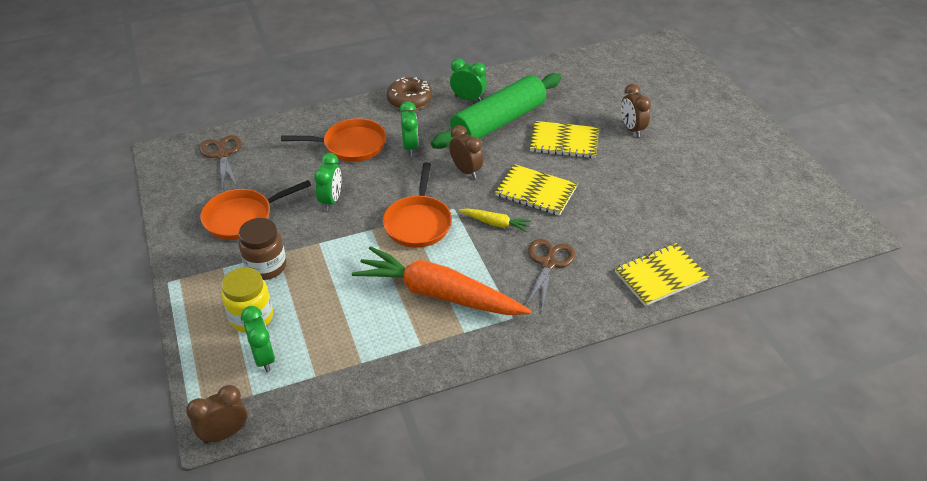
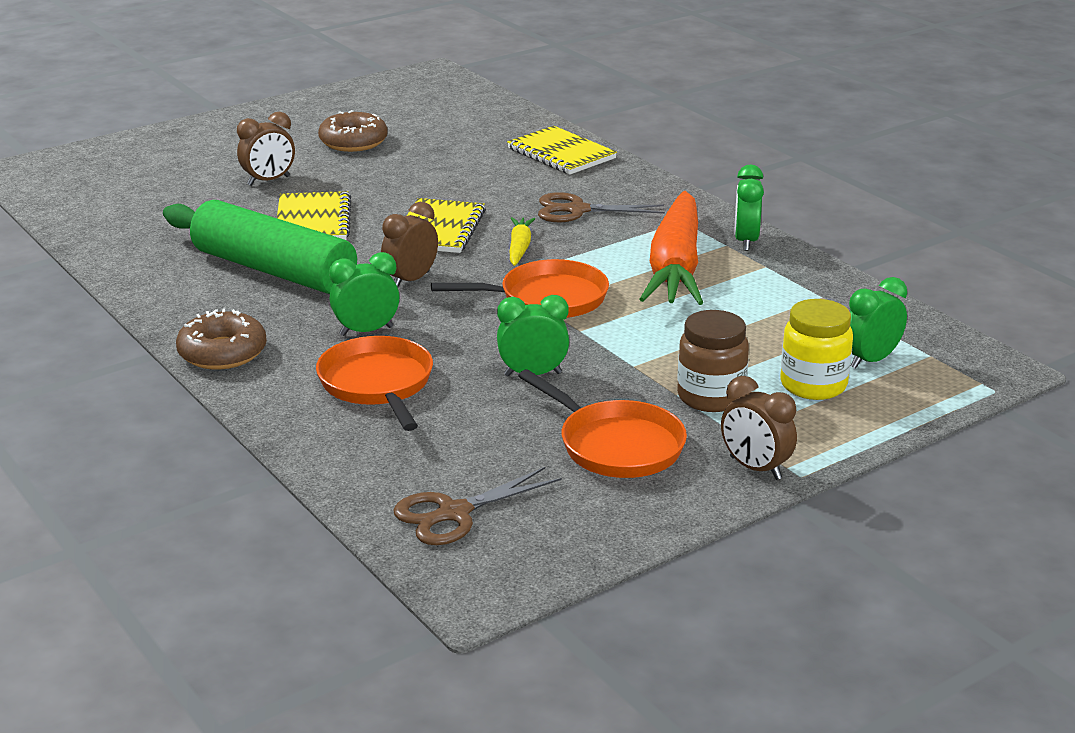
camera: 105 degrees left, 15 degrees down
brown clock [186,385,247,444] -> brown clock moved to [721,376,797,480]
green clock [450,58,487,101] -> green clock moved to [734,165,764,251]
none -> brown donut [318,110,388,152]

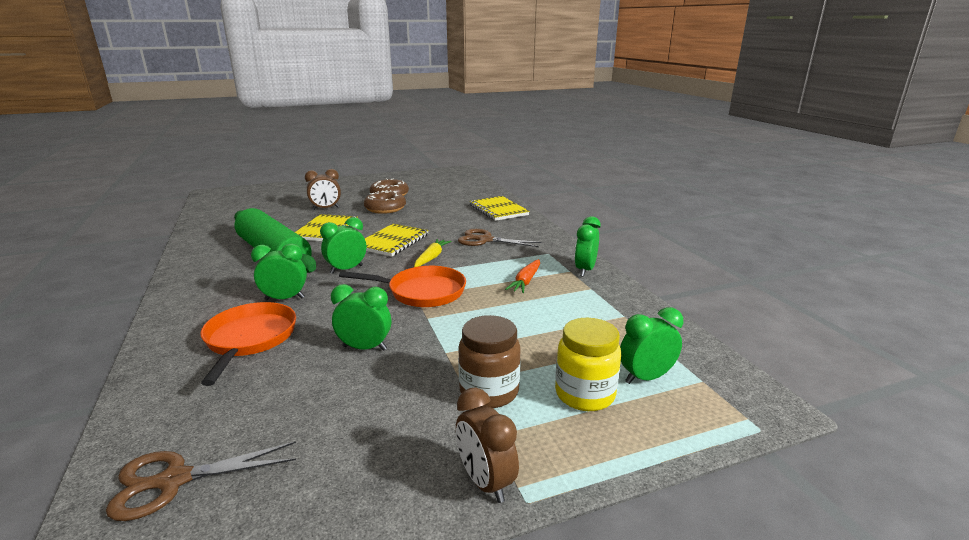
camera: 15 degrees right, 5 degrees down
brown donut [176,309,267,370] -> brown donut moved to [364,190,406,214]
brown clock [381,202,438,287] -> green clock [320,217,366,274]
orange pan [518,369,687,478] -> none
orange carrot [640,191,703,305] -> orange carrot [505,259,540,293], size x0.44

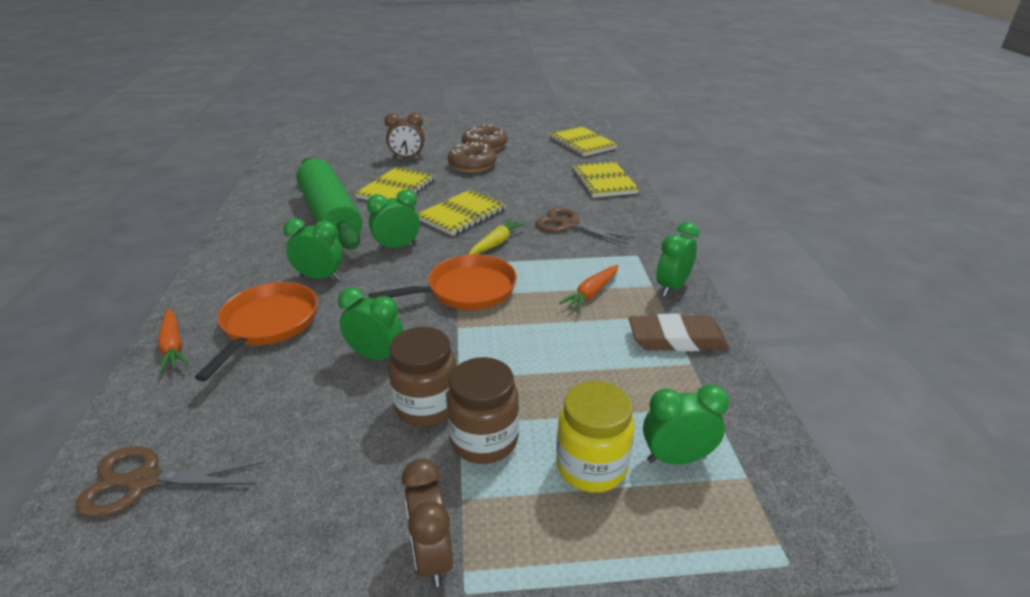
camera: 15 degrees right, 10 degrees up
orange pan [339,266,466,307] -> orange pan turned 45 degrees counterclockwise [369,254,517,310]
none -> orange carrot [158,308,188,373]
none -> brown jar [388,327,456,426]
none -> yellow notebook [549,126,618,157]
none -> brown eraser [629,314,729,352]

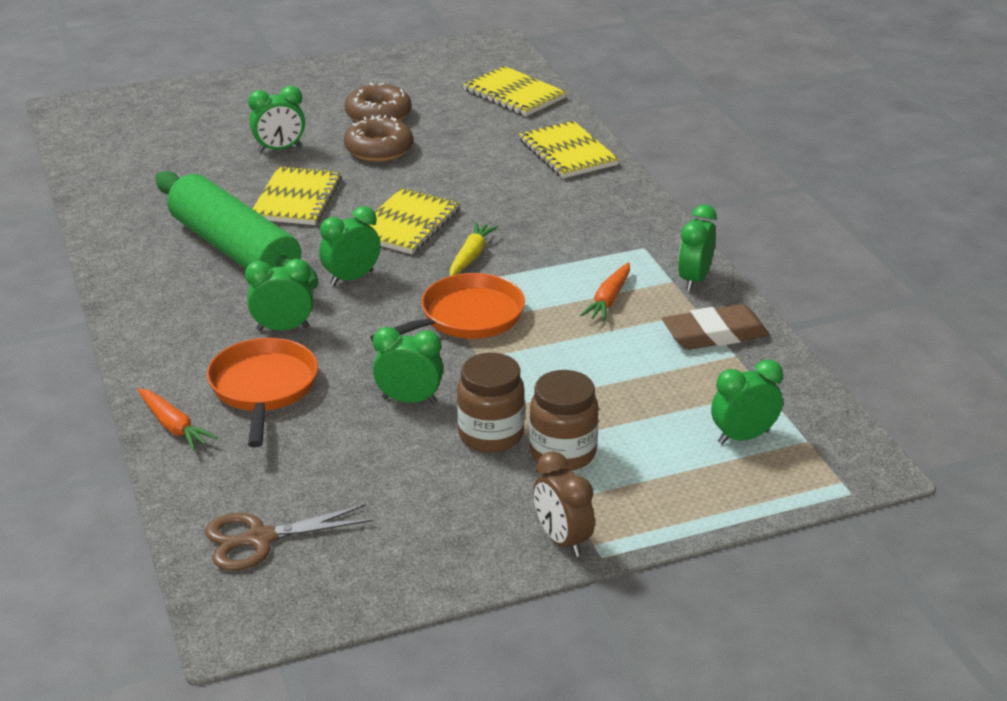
camera: 15 degrees left, 0 degrees up
brown clock [384,113,425,159] -> green clock [248,86,305,153]
brown scissors [535,208,635,245] -> none
yellow jar [556,381,635,493] -> none

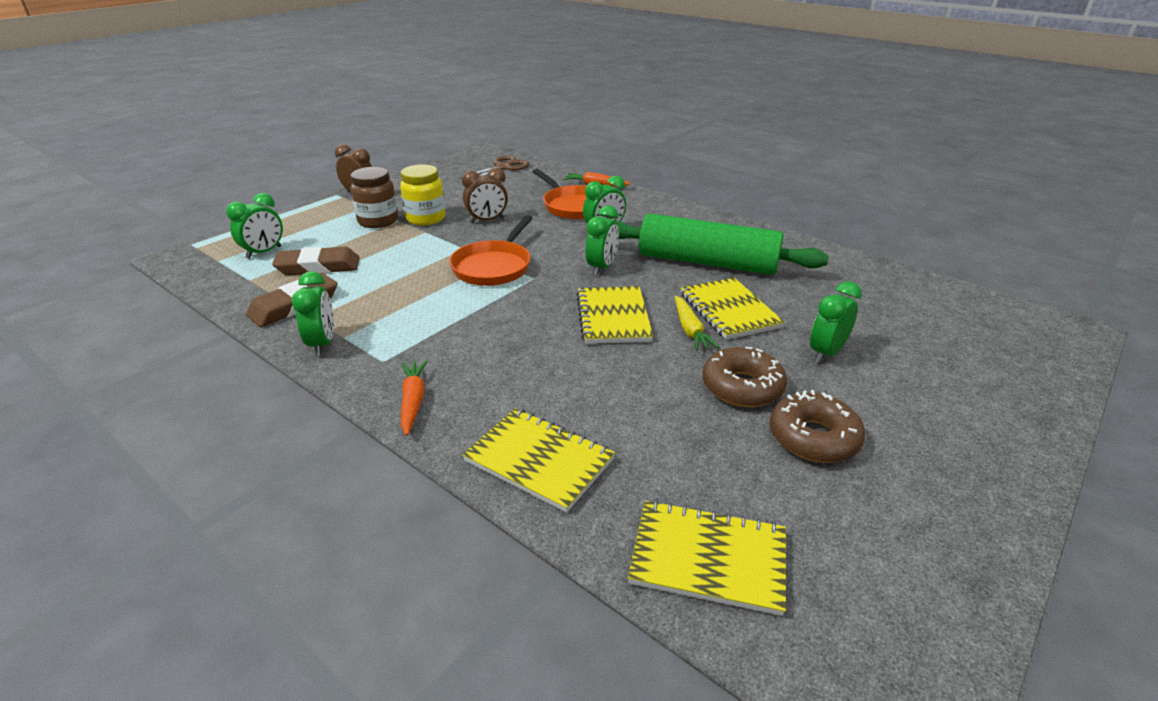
camera: 150 degrees right, 0 degrees up
green clock [373,327,443,404] -> brown clock [462,167,508,223]
yellow carrot [450,222,498,276] -> yellow carrot moved to [675,296,719,351]
brown jar [457,353,525,453] -> yellow jar [400,164,445,226]
orange carrot [580,263,630,322] -> orange carrot moved to [401,360,428,436]
none -> brown eraser [272,247,360,275]

